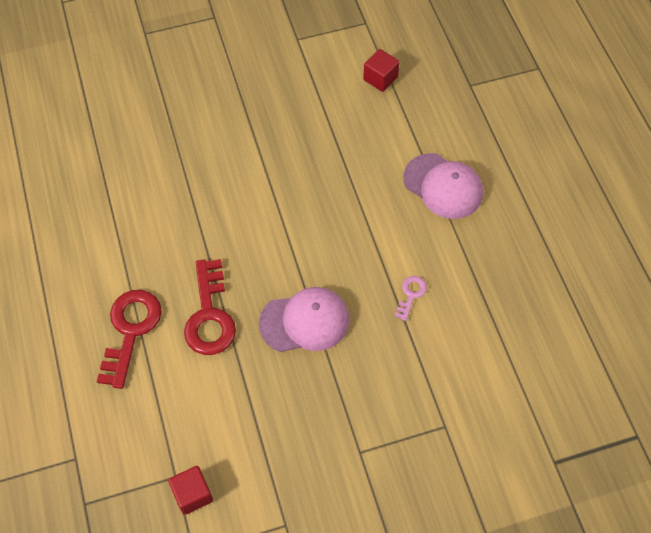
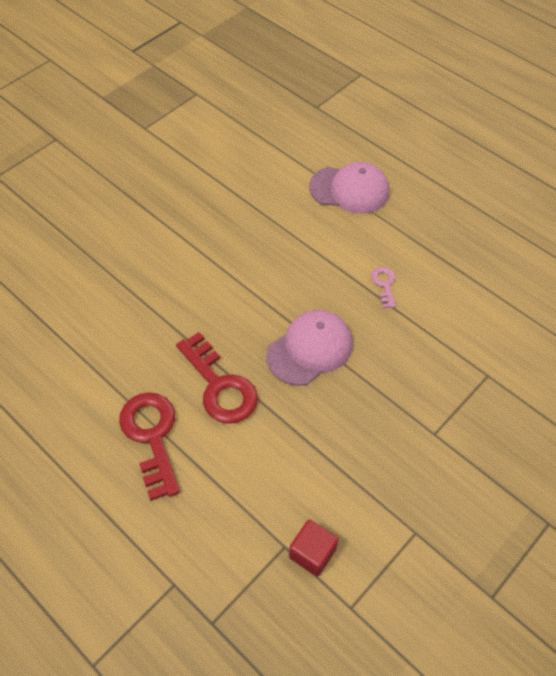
camera: 30 degrees left, 5 degrees down
red cube [363,49,400,92] -> none

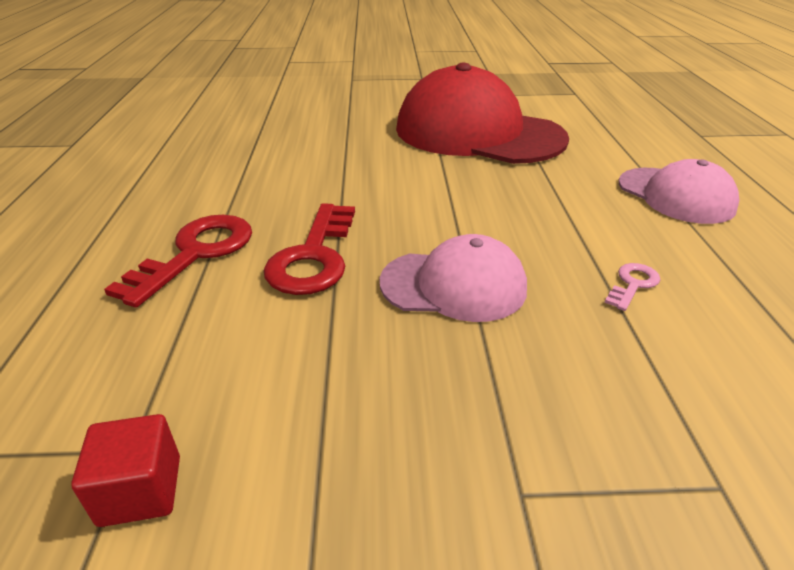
camera: 45 degrees right, 20 degrees down
none -> red cap [396,63,569,164]

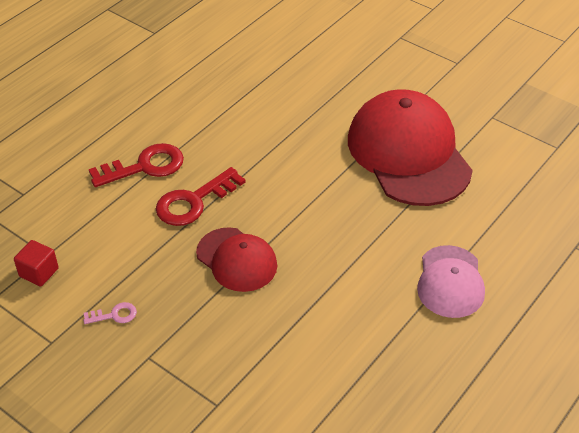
camera: 40 degrees right, 10 degrees up
pink cap [380,234,527,322] -> red cap [196,227,277,292]
pink key [604,263,660,311] -> pink key moved to [83,302,137,324]

